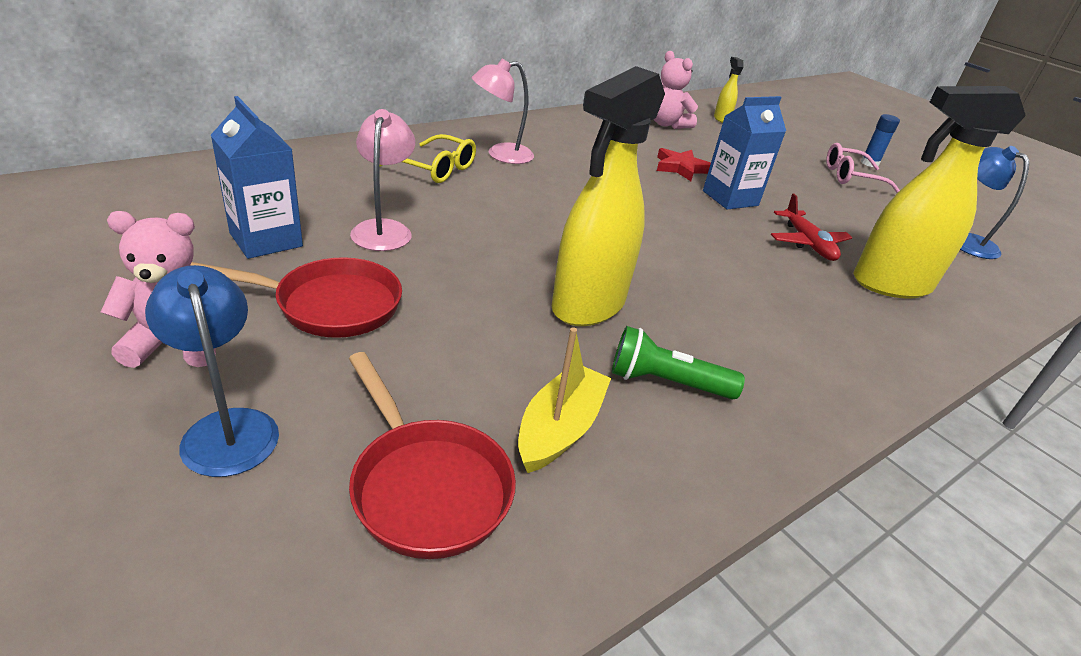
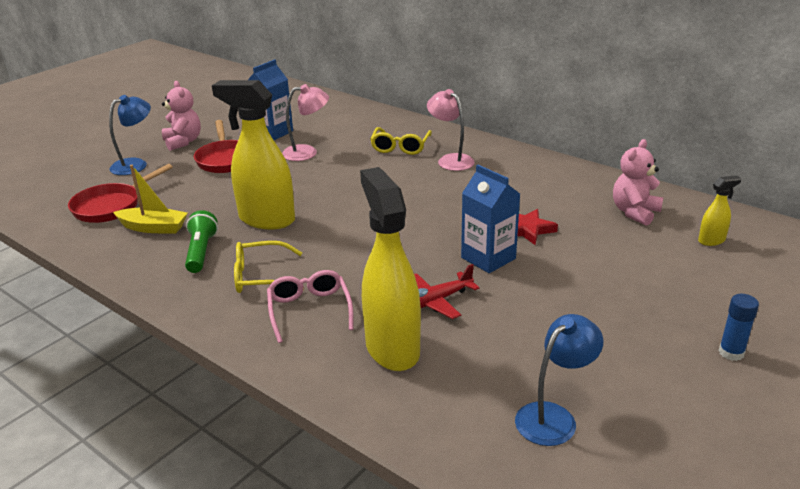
camera: 80 degrees right, 5 degrees down
pink glasses [826,143,900,193] -> pink glasses moved to [267,270,354,343]
none -> yellow glasses [234,241,304,293]

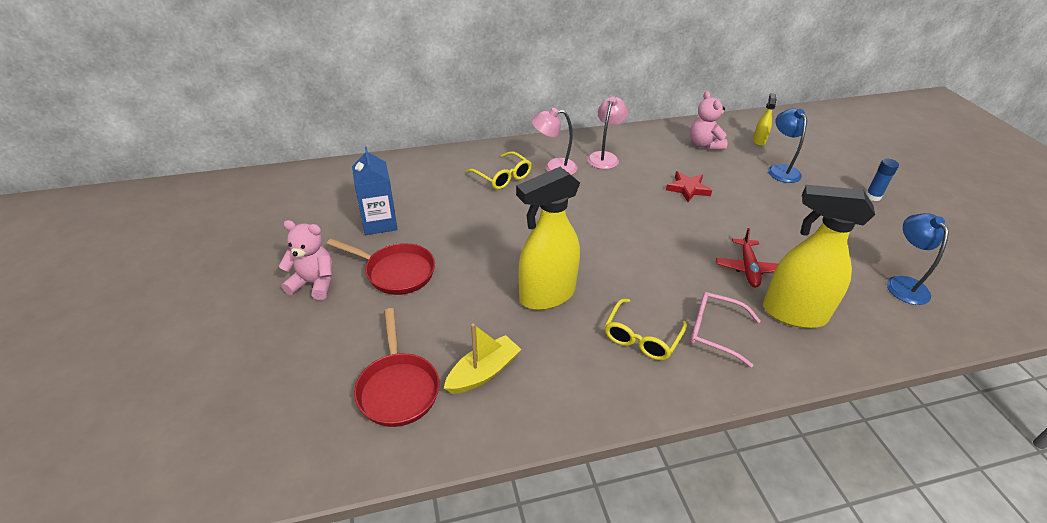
camera: 55 degrees left, 10 degrees up
blue lamp [109,95,151,175] -> blue lamp moved to [768,109,807,183]
green flashlight [185,210,218,273] -> none
pink lamp [282,84,329,161] -> pink lamp moved to [587,97,628,169]
blue carton [461,165,520,273] -> none

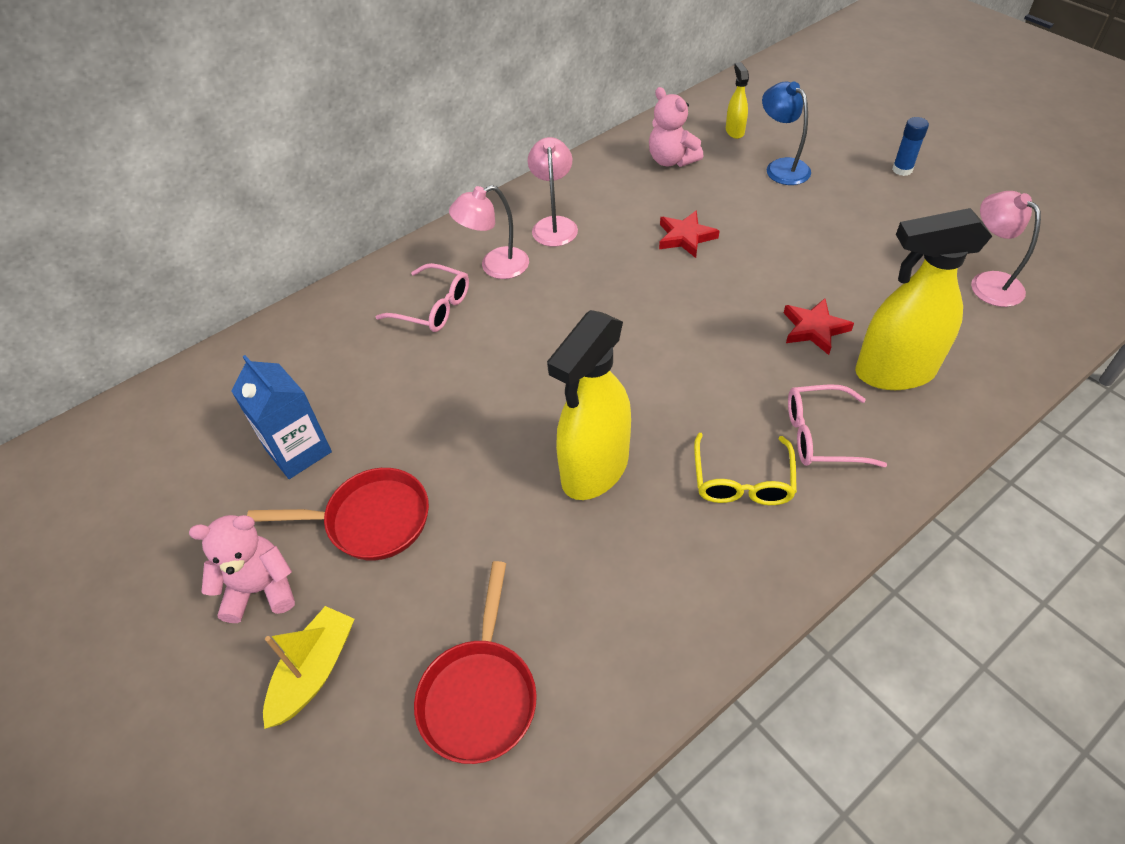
camera: 20 degrees left, 10 degrees up
red pan [354,308,440,427] -> red pan turned 45 degrees clockwise [414,561,537,764]
yellow boat [444,323,521,394] -> yellow boat moved to [263,606,354,729]
yellow glasses [466,151,532,190] -> pink glasses [376,263,469,332]
red plane [716,228,778,287] -> red star [784,298,854,355]
blue lamp [887,213,949,305] -> pink lamp [971,191,1041,307]

